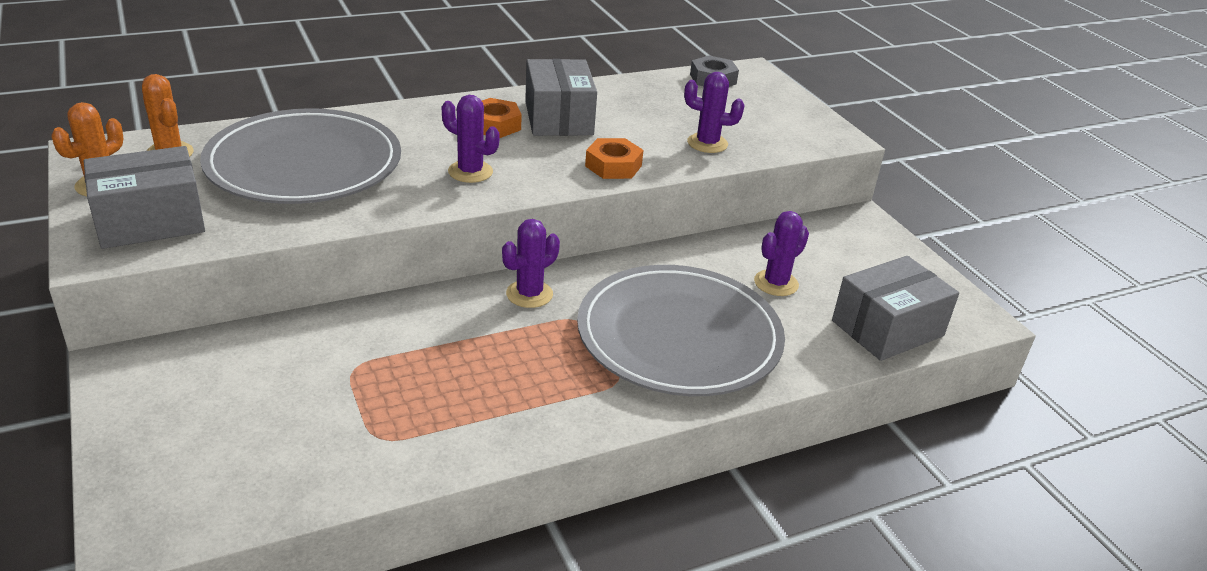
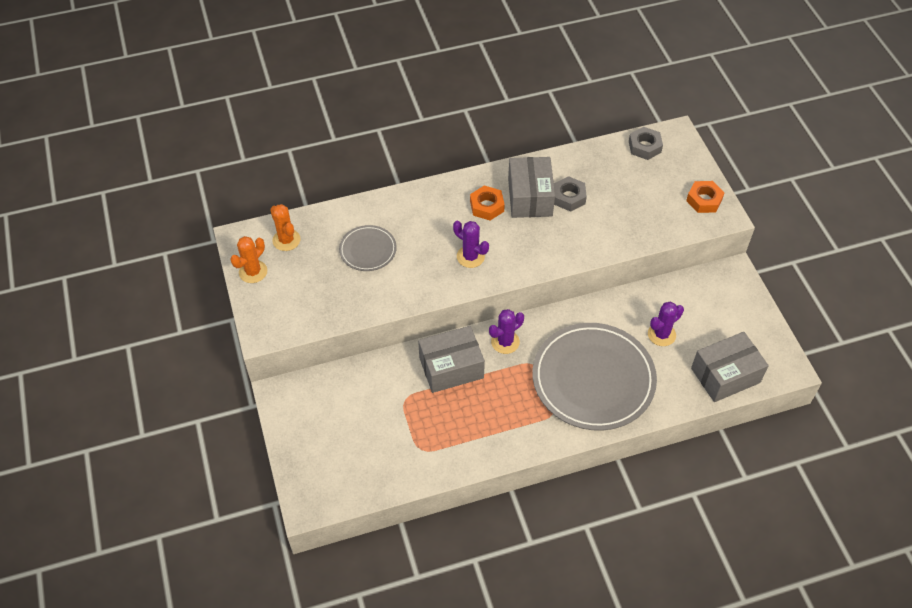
camera: 10 degrees right, 20 degrees up
grey box [84,146,205,249] -> grey box moved to [418,326,485,393]
grey plate [200,108,401,204] -> grey plate [339,225,397,271], size x0.48
orange nut [585,138,643,179] -> orange nut moved to [686,181,725,213]
purple cactus [684,72,745,153] -> none
none -> grey nut [554,176,587,212]

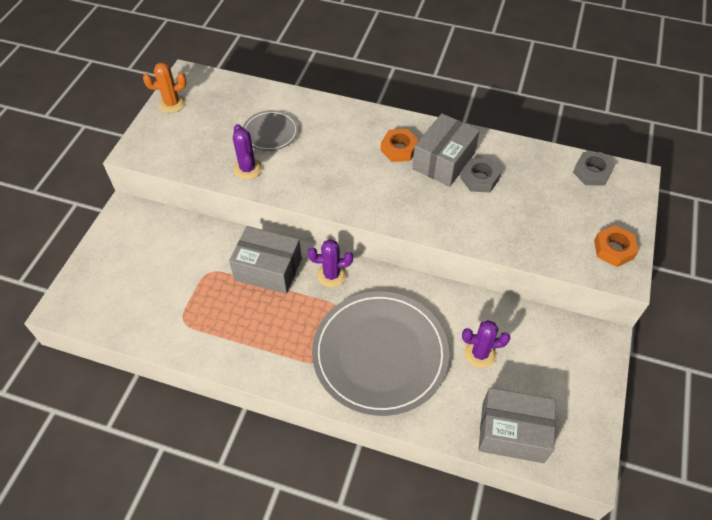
camera: 35 degrees right, 0 degrees up
orange cactus [270,204,301,251] -> none
purple cactus [453,221,489,268] -> purple cactus moved to [233,124,262,180]

